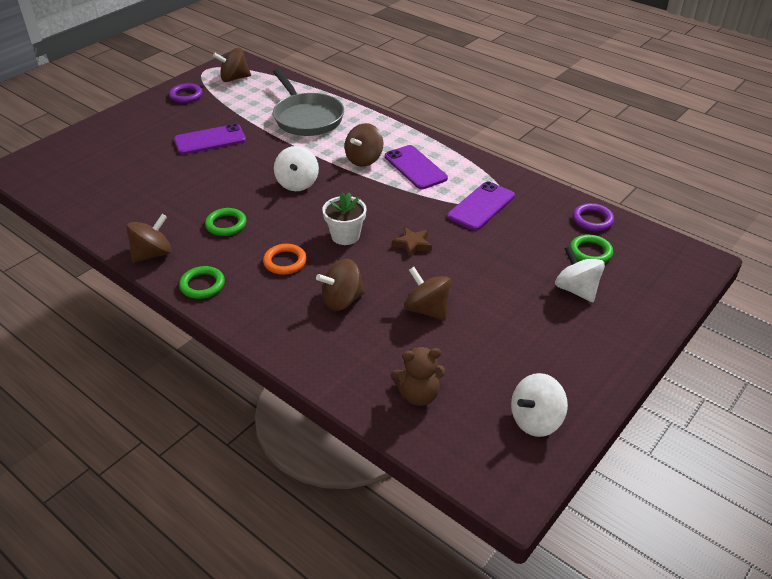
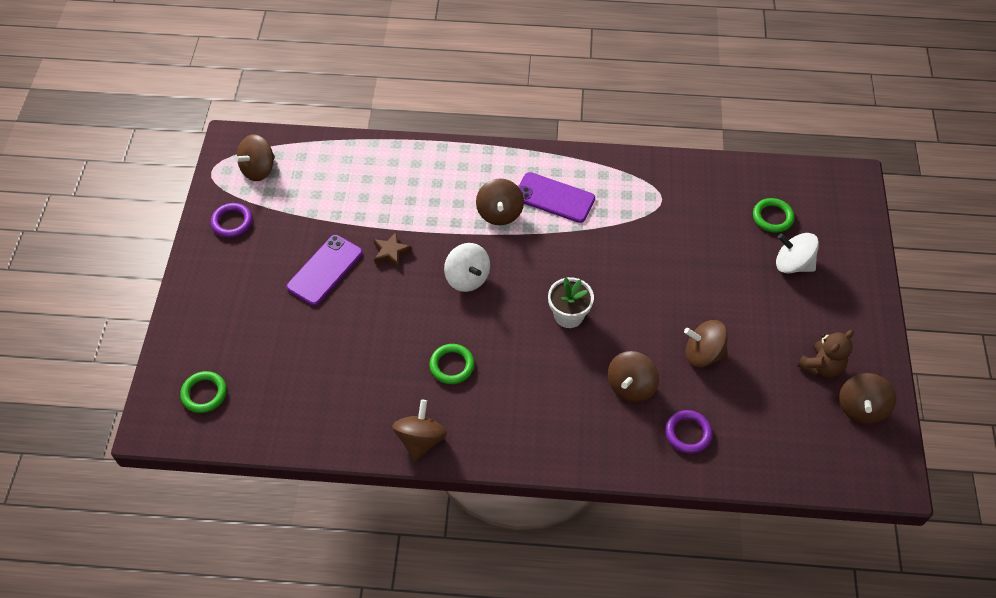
camera: 35 degrees left, 15 degrees up
green ring [179,266,225,299] -> green ring moved to [180,371,227,413]
orange ring [263,244,307,275] -> none
grey pan [273,69,344,136] -> none
brown teddy bear [391,347,445,406] -> brown teddy bear moved to [797,330,854,378]
brown star [392,227,432,258] -> brown star moved to [373,232,412,268]
purple phone [447,181,515,230] -> none
white spinning top [511,373,568,437] -> brown spinning top [839,373,896,424]
purple ring [573,203,614,231] -> purple ring moved to [665,410,712,454]

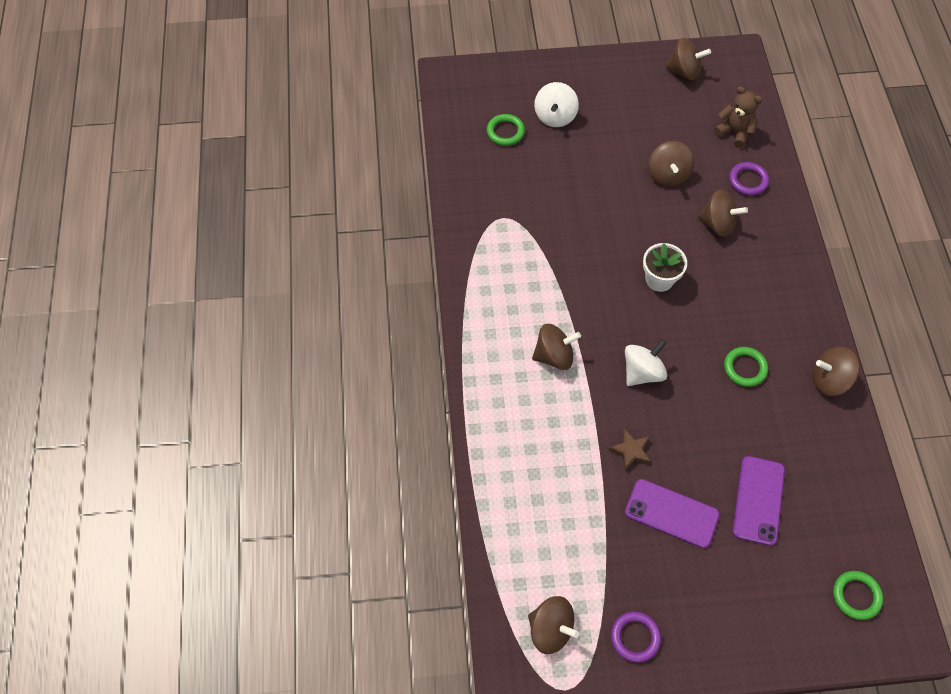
camera: 100 degrees left, 5 degrees up
purple phone [518,172,595,223] -> purple phone moved to [732,456,785,546]
brown teddy bear [797,330,854,378] -> brown teddy bear moved to [714,86,762,148]

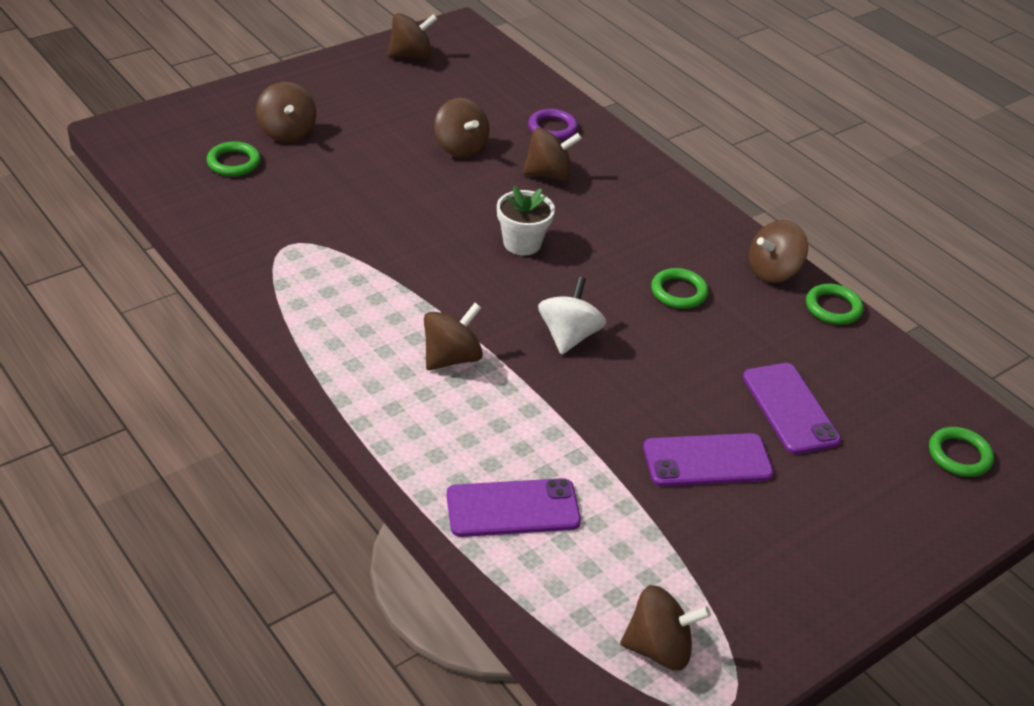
camera: 35 degrees left, 20 degrees down
white spinning top [534,82,579,127] -> brown spinning top [256,82,316,142]
brown star [608,428,651,471] -> none
purple ring [611,611,661,663] -> none
brown teddy bear [714,86,762,148] -> none
none -> purple phone [446,478,581,537]
none -> green ring [806,283,863,325]

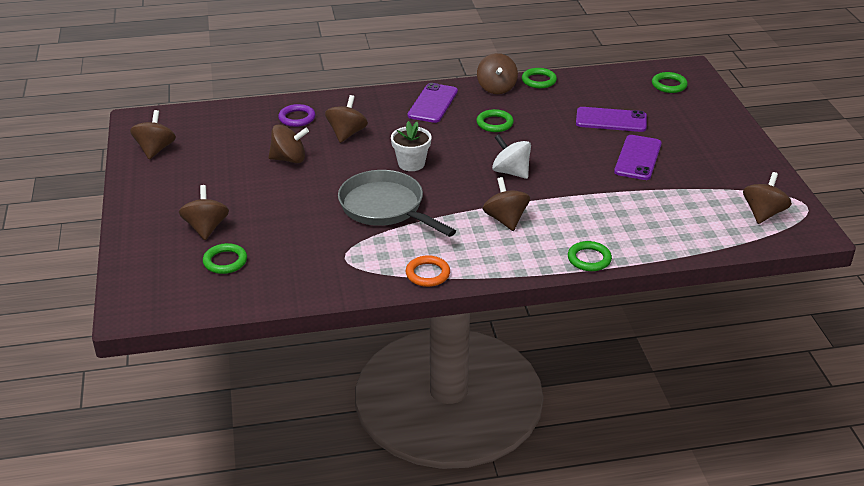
camera: 60 degrees left, 5 degrees down
brown spinning top [256,82,316,142] -> brown spinning top turned 105 degrees counterclockwise [179,185,229,240]
purple phone [446,478,581,537] -> purple phone moved to [408,83,458,123]
none -> grey pan [338,170,456,237]
none -> orange ring [406,255,450,287]
none -> green ring [568,241,612,271]

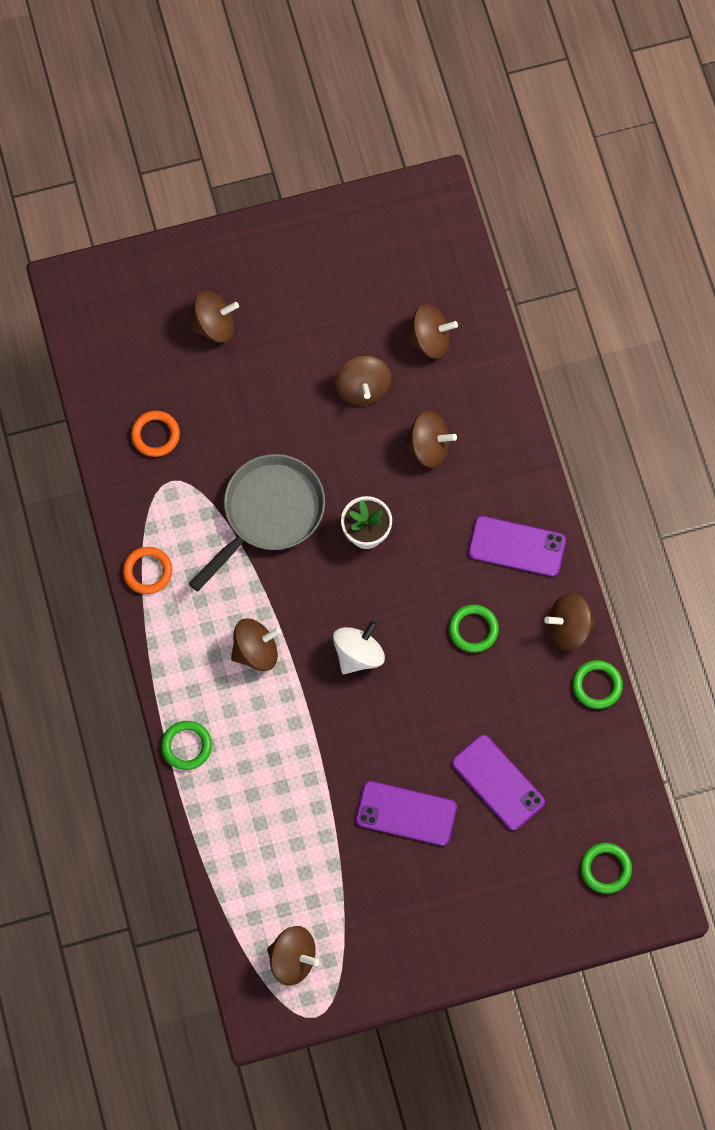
camera: 85 degrees right, 35 degrees up
brown spinning top [130,110,176,159] -> brown spinning top moved to [404,304,458,359]
green ring [203,243,247,274] -> none
purple ring [278,104,315,127] -> none
purple phone [576,107,647,132] -> purple phone turned 45 degrees counterclockwise [452,735,545,830]
none -> orange ring [131,411,180,457]

